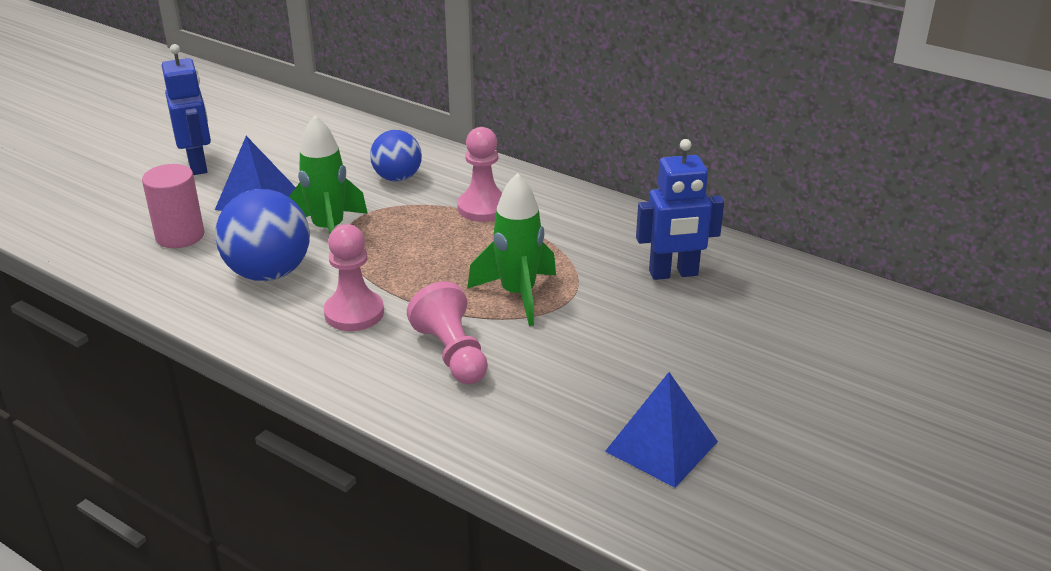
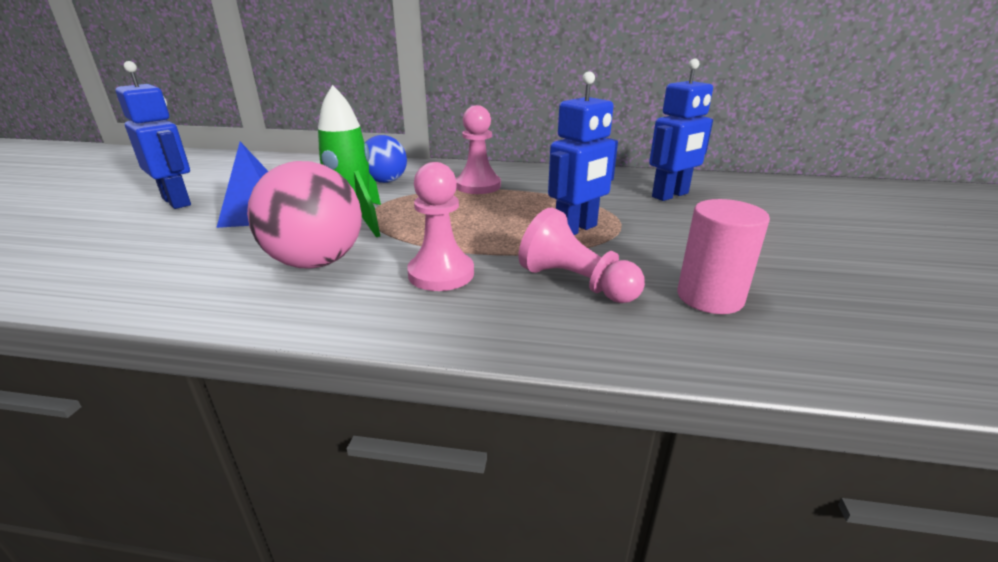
camera: 25 degrees left, 5 degrees down
pink cylinder [142,164,205,248] -> pink cylinder moved to [677,199,770,314]
blue ball [215,189,310,281] -> pink ball [247,161,362,269]
green rocket [467,173,556,326] -> blue robot [548,71,618,235]
blue pyramid [605,372,718,488] -> none

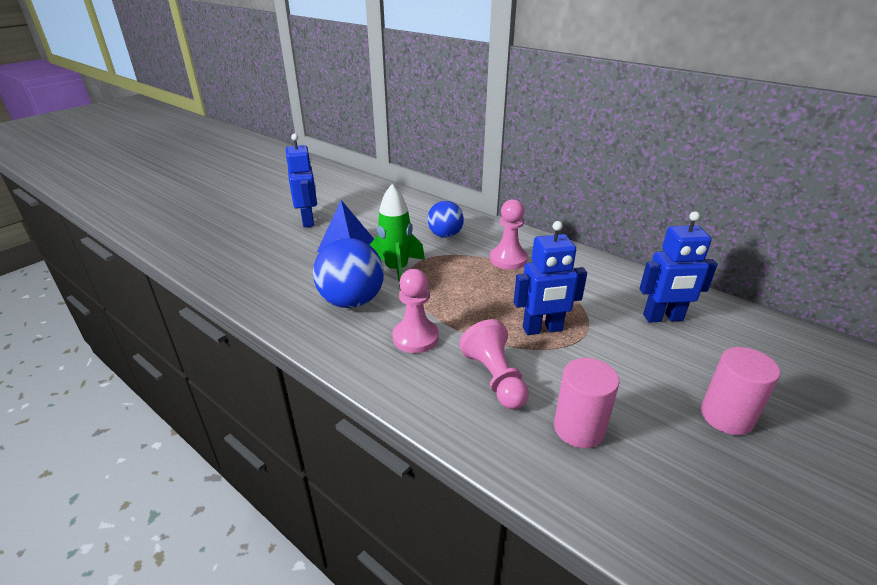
camera: 30 degrees right, 5 degrees up
pink ball [247,161,362,269] -> blue ball [313,238,384,308]
none -> pink cylinder [701,347,781,435]

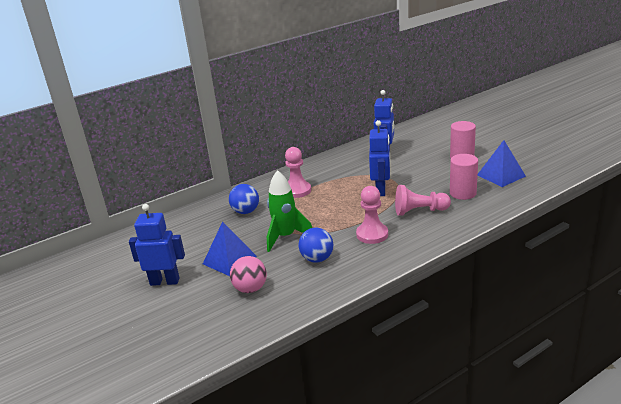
camera: 70 degrees left, 5 degrees down
blue ball [313,238,384,308] -> blue ball [299,228,333,263], size x0.64
none -> pink ball [230,256,267,293]
none -> blue pyramid [478,140,526,187]

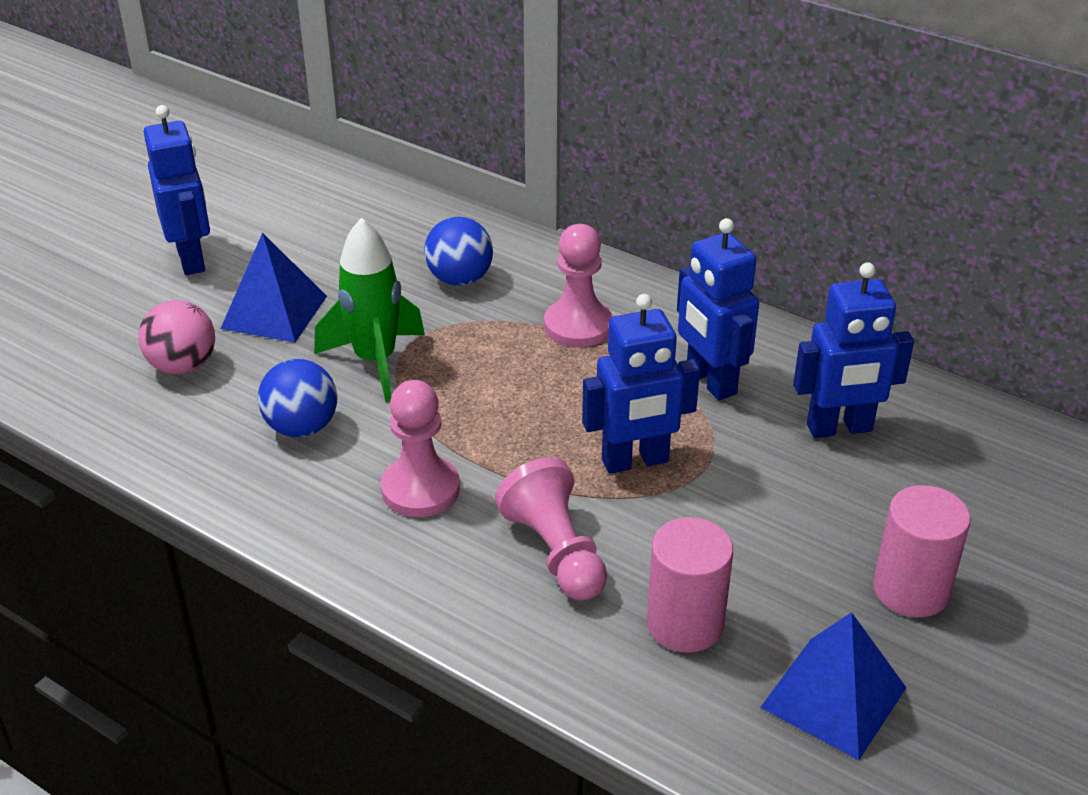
camera: 65 degrees right, 10 degrees up
none -> blue robot [677,218,759,400]

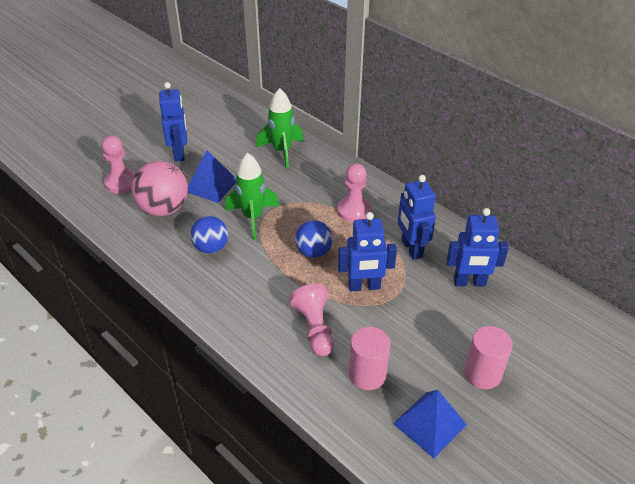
camera: 10 degrees right, 5 degrees up
pink ball [138,300,215,375] -> pink ball [131,161,188,216], size x1.55
pink pawn [381,380,460,517] -> pink pawn moved to [102,136,135,193]
blue ball [424,217,493,286] -> blue ball moved to [295,220,333,258]
none -> green rocket [256,88,304,169]

